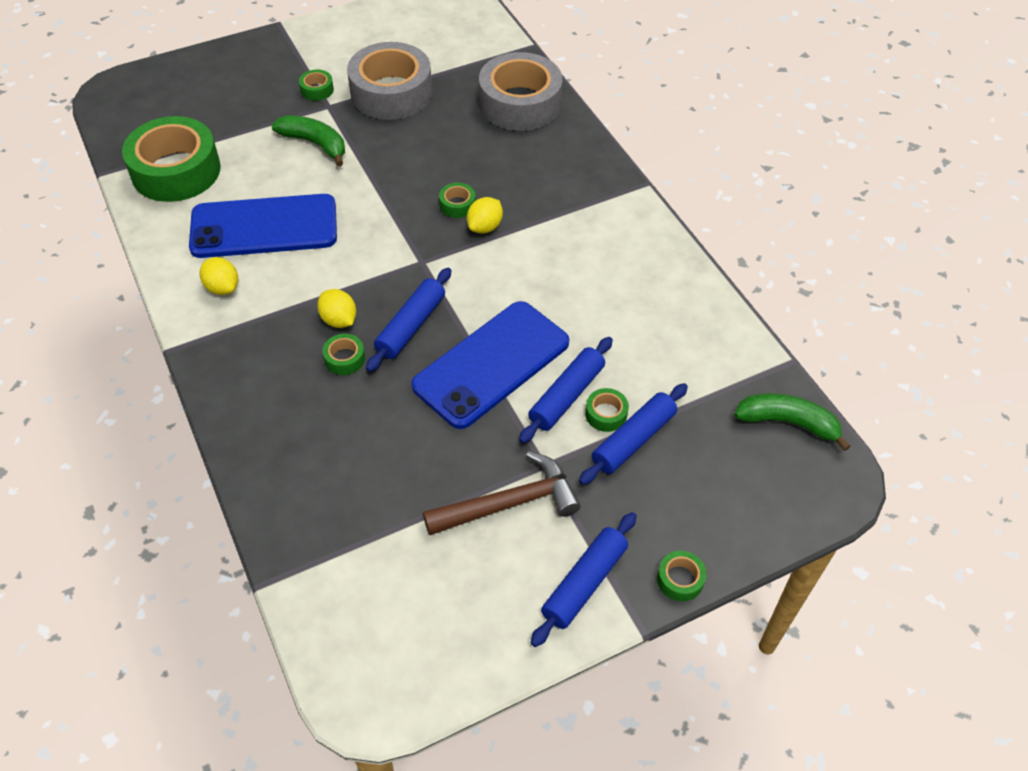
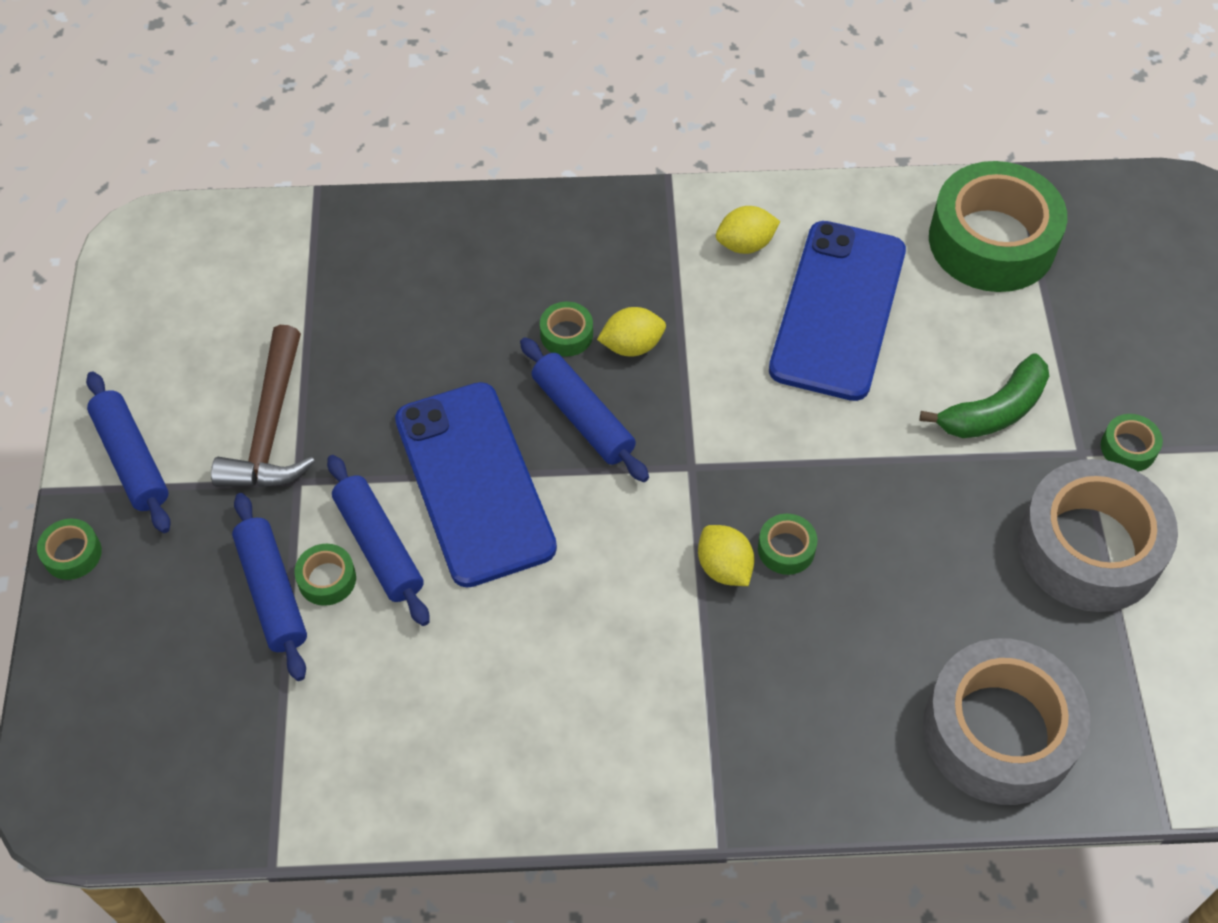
camera: 115 degrees right, 5 degrees up
green banana [734,393,851,451] -> none

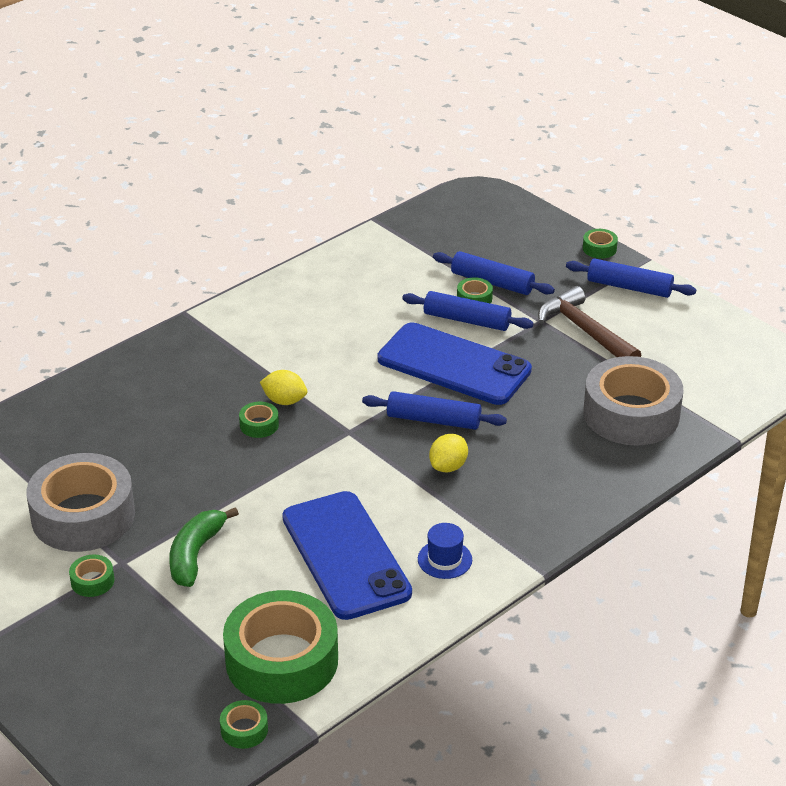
camera: 140 degrees right, 20 degrees down
green tape [540,302,593,356] -> green tape moved to [220,700,268,749]
yellow lemon [716,206,780,254] -> blue hat [418,523,472,579]
grey tape [923,638,1091,805] -> grey tape moved to [583,356,683,446]

